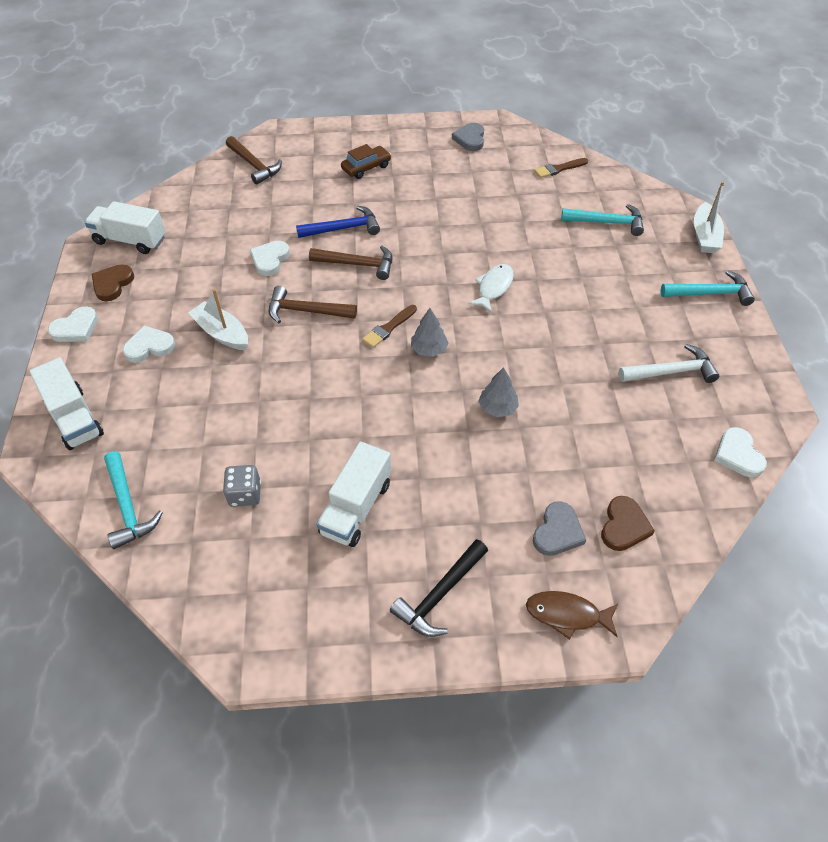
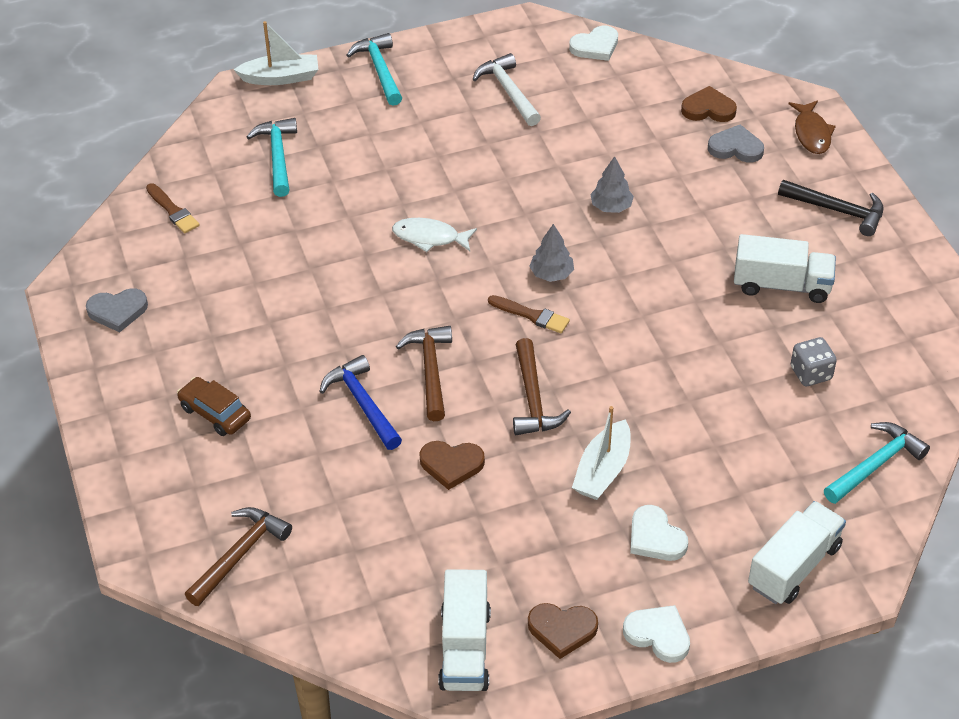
camera: 105 degrees left, 5 degrees down
white heart [250,241,290,276] -> brown heart [419,441,485,490]

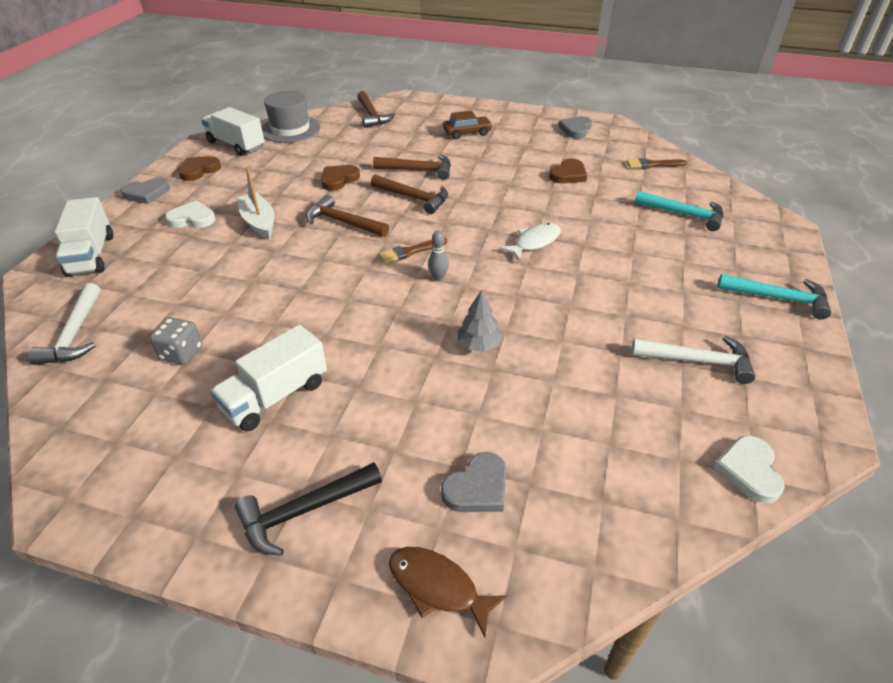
camera: 125 degrees right, 5 degrees down
white boat [234,21,318,85] -> none
blue hammer [319,355,402,450] -> brown hammer [373,154,451,180]
grey tree [529,224,574,282] -> grey bowling pin [428,231,449,281]
white heart [623,605,690,663] -> grey heart [121,178,170,204]
brown heart [681,86,737,122] -> brown heart moved to [549,158,587,183]
turquoise hammer [824,422,930,504] -> white hammer [28,283,101,365]
none -> grey hat [262,91,321,143]

